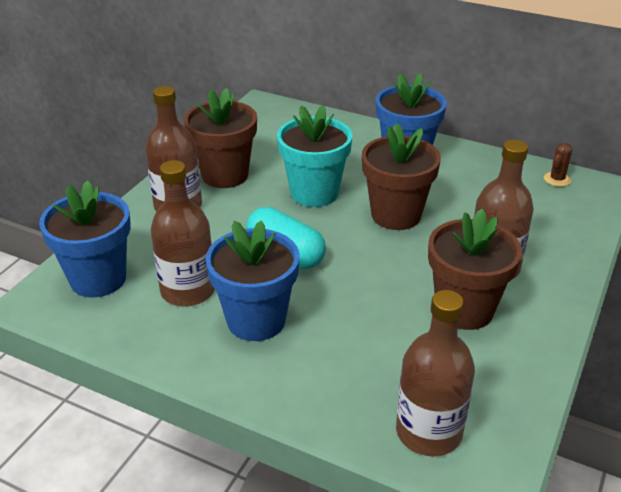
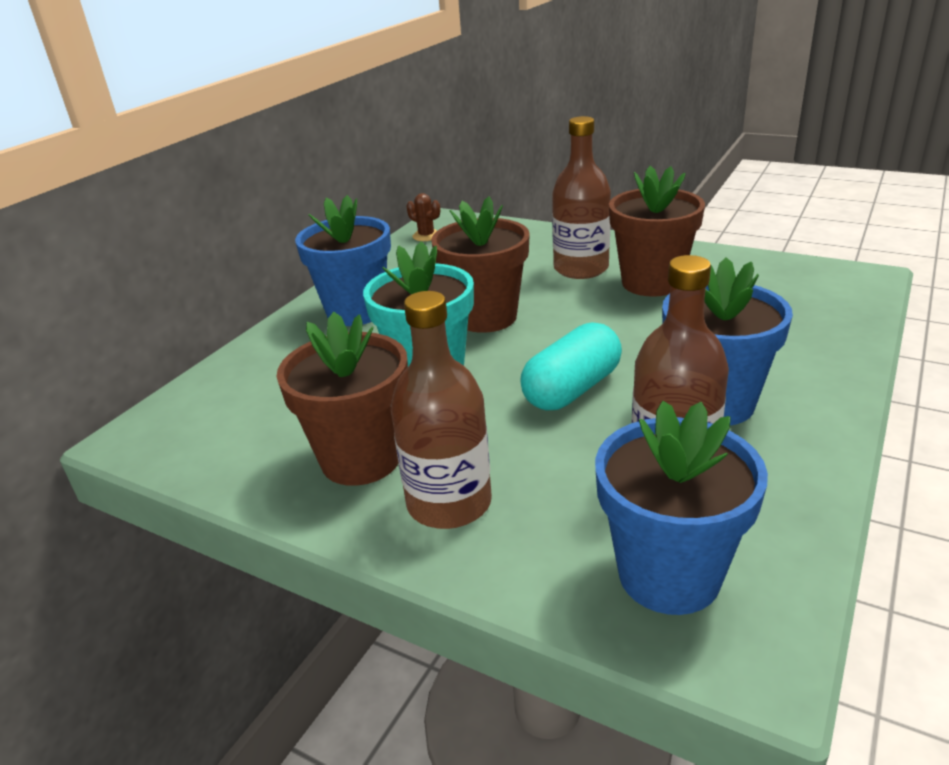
camera: 85 degrees left, 5 degrees down
brown bottle [396,290,475,456] -> none

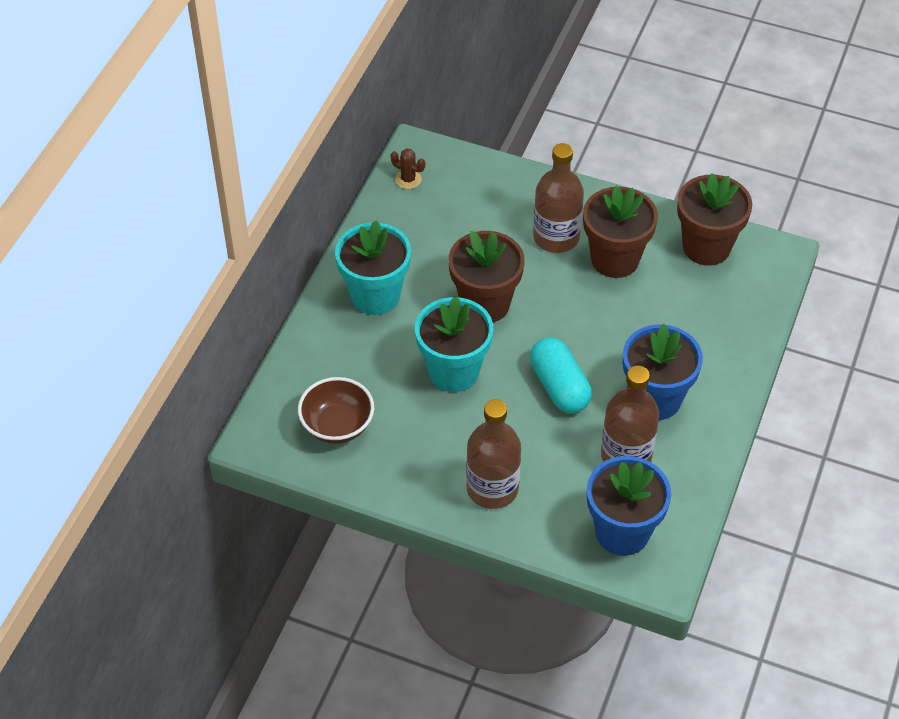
camera: 10 degrees left, 20 degrees up
brown flower pot [276,312,408,486] -> brown flower pot moved to [677,173,752,266]
blue flower pot [295,195,391,326] -> turquoise flower pot [335,220,411,315]
turquoise capsule [520,322,622,410] -> turquoise capsule turned 60 degrees counterclockwise [530,337,592,413]
none -> brown bowl [298,377,374,444]

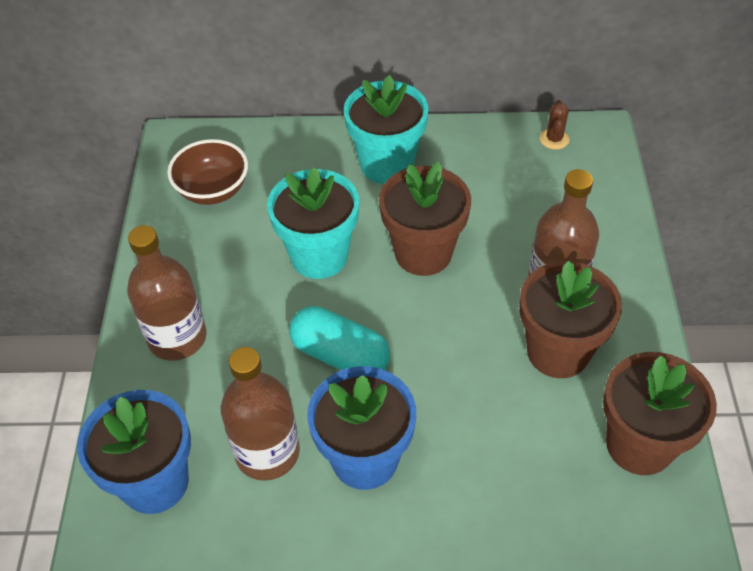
camera: 70 degrees right, 0 degrees up
turquoise capsule [530,337,592,413] -> turquoise capsule turned 75 degrees clockwise [289,306,390,370]

